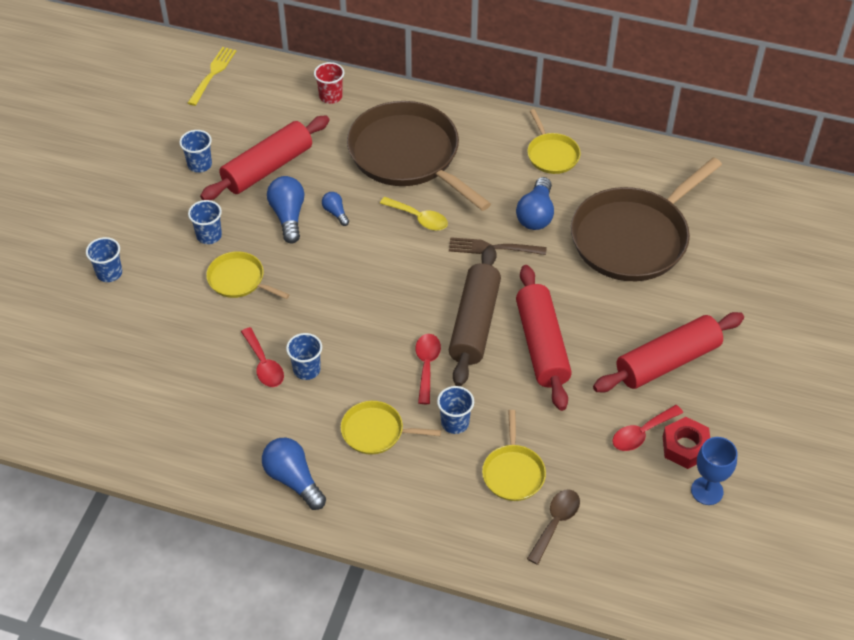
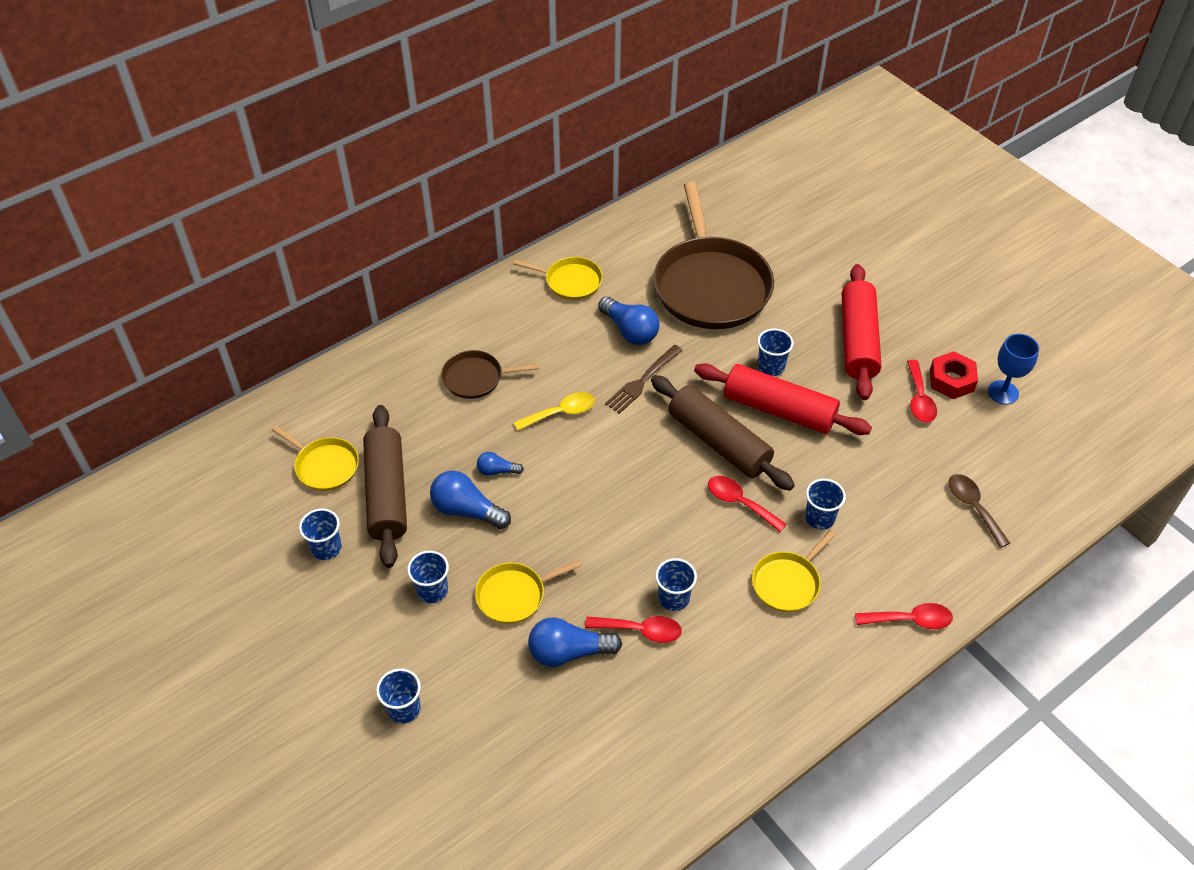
camera: 55 degrees left, 0 degrees up
yellow fork [188,47,236,106] -> none
red rolling pin [200,116,329,200] -> brown rolling pin [363,405,407,568]
blue light bulb [262,438,326,510] -> blue light bulb moved to [528,618,622,667]
red cup [314,62,344,104] -> none
brown pan [347,101,491,211] -> brown pan [441,350,539,399], size x0.47
yellow pan [482,410,546,501] -> yellow pan moved to [272,426,359,491]
none -> blue cup [757,329,794,376]
none -> red spoon [855,603,953,629]

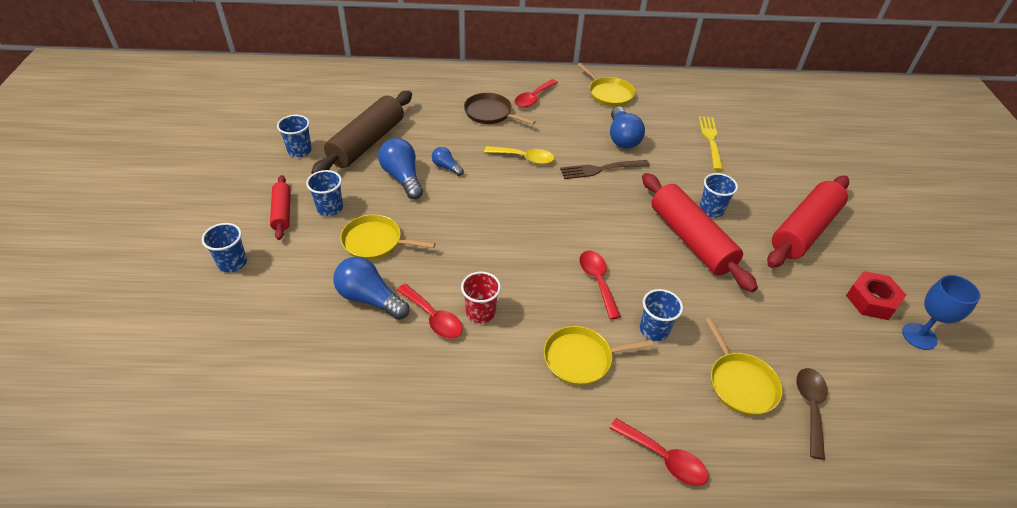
camera: 35 degrees right, 5 degrees down
yellow pan [272,426,359,491] -> yellow pan moved to [705,318,783,415]
brown rolling pin [651,375,795,491] -> none
brown pan [653,182,774,329] -> yellow fork [698,116,723,171]
blue cup [655,558,697,611] -> red cup [461,272,501,323]
red spoon [907,360,937,423] -> red spoon moved to [515,79,558,108]
none -> red rolling pin [270,175,291,240]

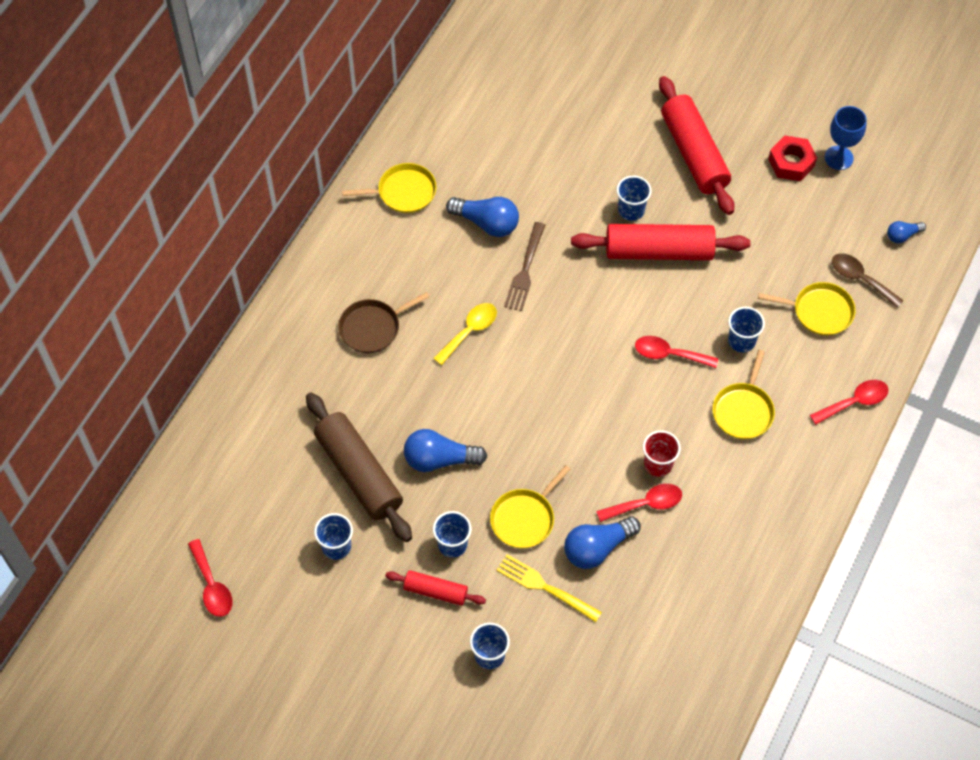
camera: 60 degrees left, 15 degrees up
blue light bulb [432,147,464,176] -> blue light bulb moved to [887,221,926,243]
red spoon [515,79,558,108] -> red spoon moved to [188,539,232,617]
yellow fork [698,116,723,171] -> yellow fork moved to [497,554,602,622]

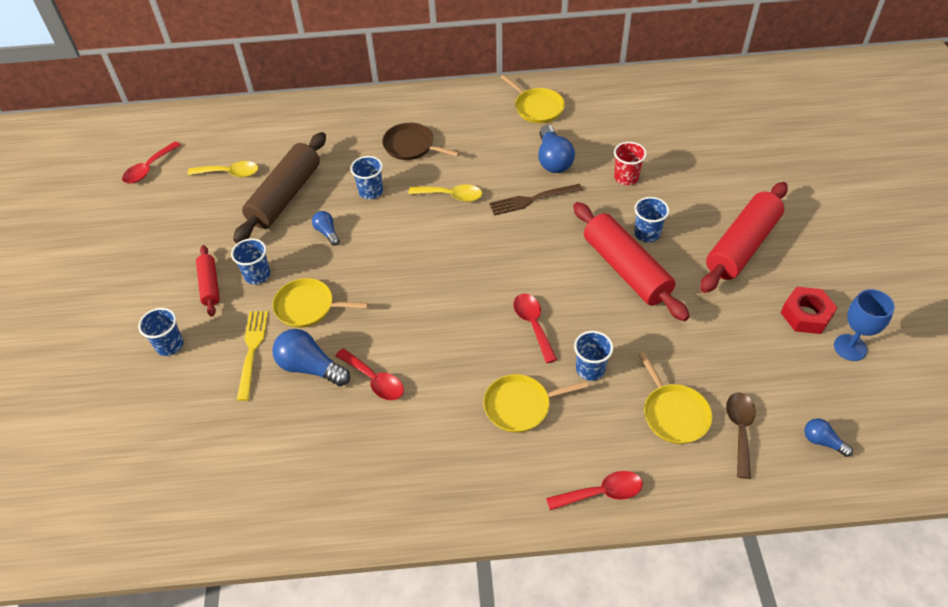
camera: 60 degrees right, 10 degrees down
blue cup [314,513,353,560] -> blue cup moved to [350,156,383,199]
blue light bulb [404,429,487,472] -> blue light bulb [312,211,340,246], size x0.55
red cup [643,430,681,477] -> red cup moved to [614,142,647,185]
red spoon [810,380,889,425] -> red spoon turned 45 degrees counterclockwise [546,471,643,510]
none -> yellow spoon [187,161,258,177]

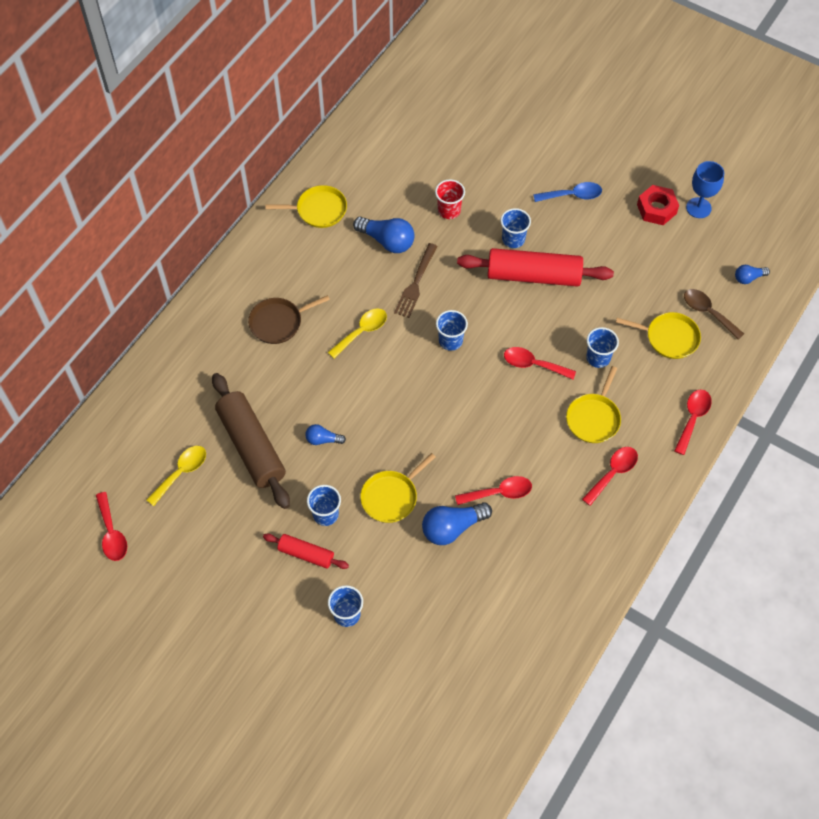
camera: 55 degrees left, 10 degrees up
yellow fork [237,311,268,401] -> none
blue cup [350,156,383,199] -> blue cup moved to [436,310,468,351]
red rolling pin [700,182,788,293] -> blue spoon [533,182,602,202]
none -> red spoon [582,447,638,506]

